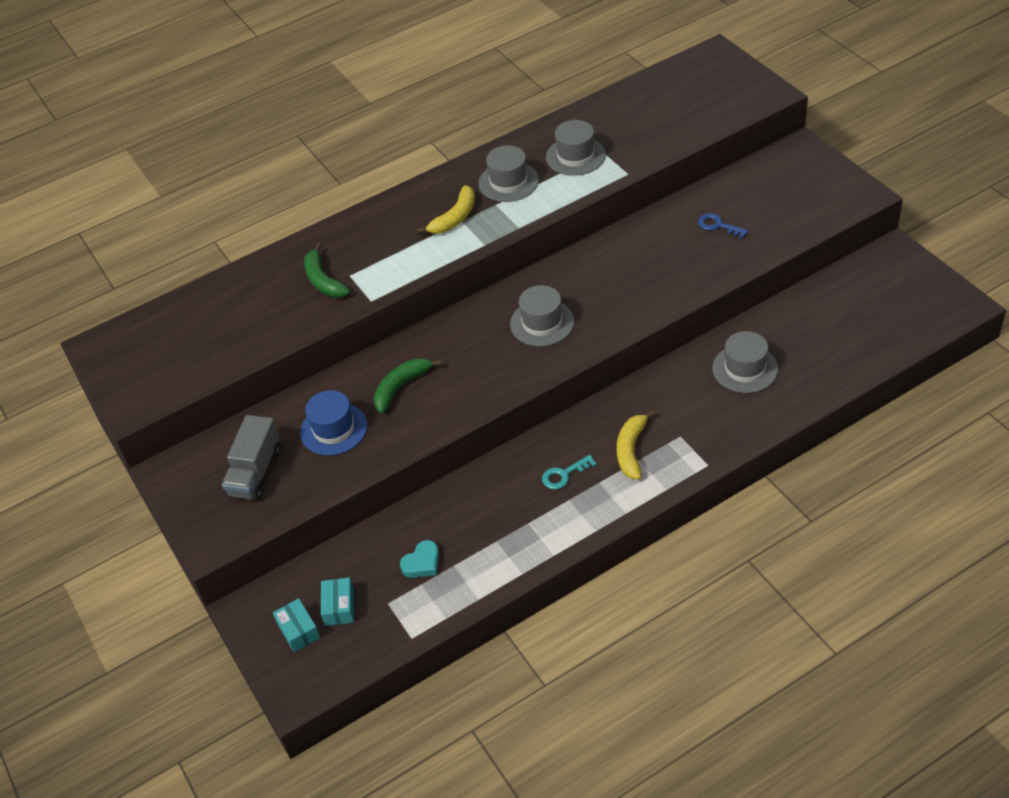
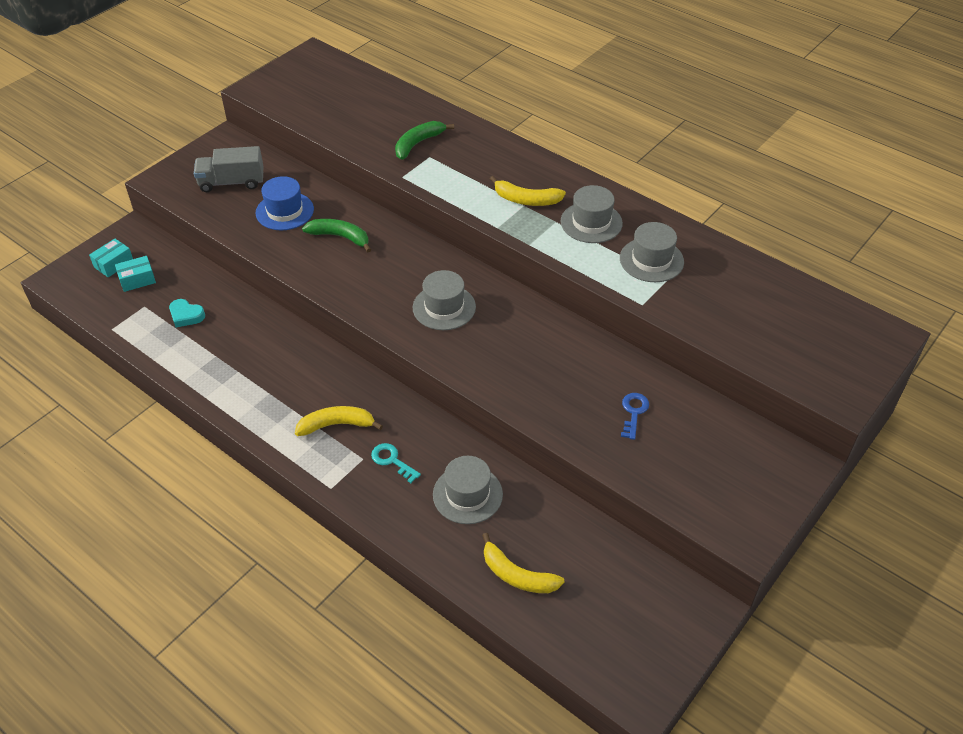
camera: 65 degrees right, 0 degrees up
turquoise key [542,455,597,489] -> turquoise key moved to [371,443,421,483]
none -> yellow banana [482,533,565,593]

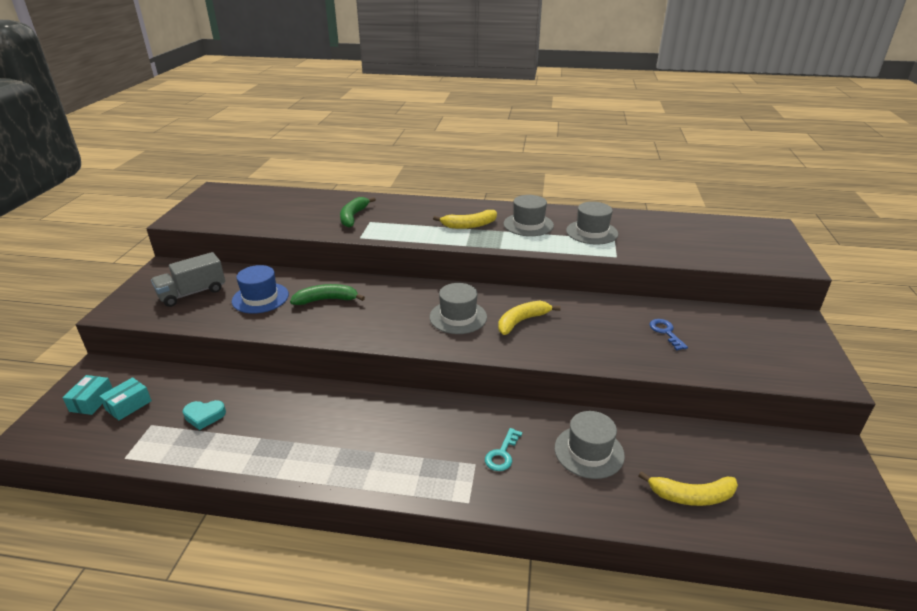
camera: 30 degrees left, 15 degrees down
yellow banana [295,406,383,436] -> yellow banana moved to [498,301,561,335]
turquoise key [371,443,421,483] -> turquoise key turned 75 degrees counterclockwise [485,428,522,471]

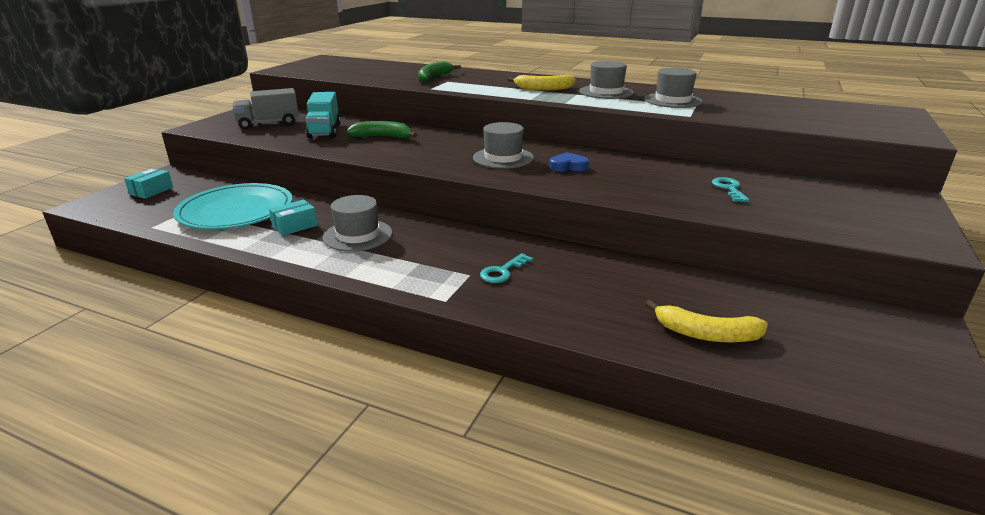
camera: 15 degrees right, 5 degrees down
turquoise box [99,377,152,420] -> turquoise box moved to [269,200,318,236]
turquoise heart [183,400,226,430] -> turquoise plate [173,183,292,229]
blue hat [232,265,289,314] -> turquoise truck [306,92,341,139]
yellow banana [498,301,561,335] -> blue heart [549,152,589,172]
grey hat [554,411,625,479] -> grey hat moved to [322,195,392,252]
blue key [649,319,688,351] -> turquoise key [712,177,750,202]

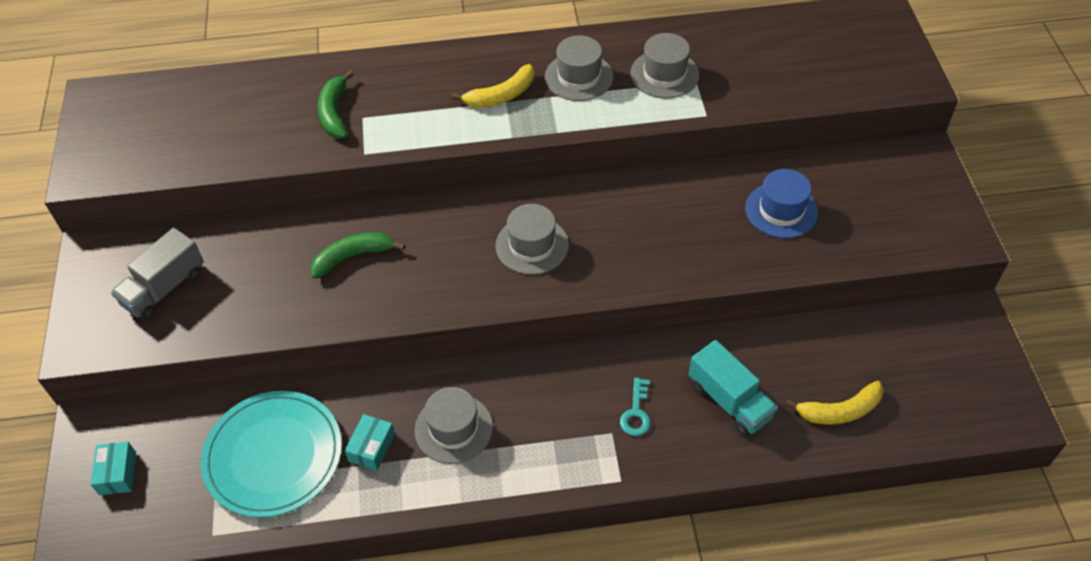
camera: 30 degrees left, 25 degrees up
turquoise truck [306,92,341,139] -> turquoise truck moved to [689,340,778,437]
blue heart [549,152,589,172] -> none
turquoise key [712,177,750,202] -> blue hat [745,169,818,238]

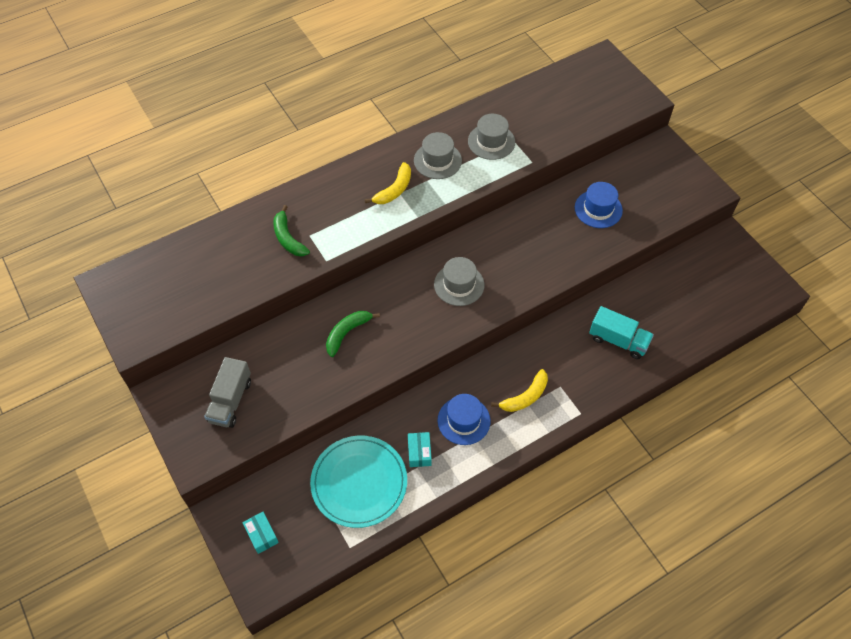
camera: 25 degrees left, 5 degrees up
grey hat [415,387,493,464] -> blue hat [437,394,490,445]
turquoise key [620,378,651,436] -> none
yellow banana [785,381,884,425] -> yellow banana moved to [491,369,548,412]

